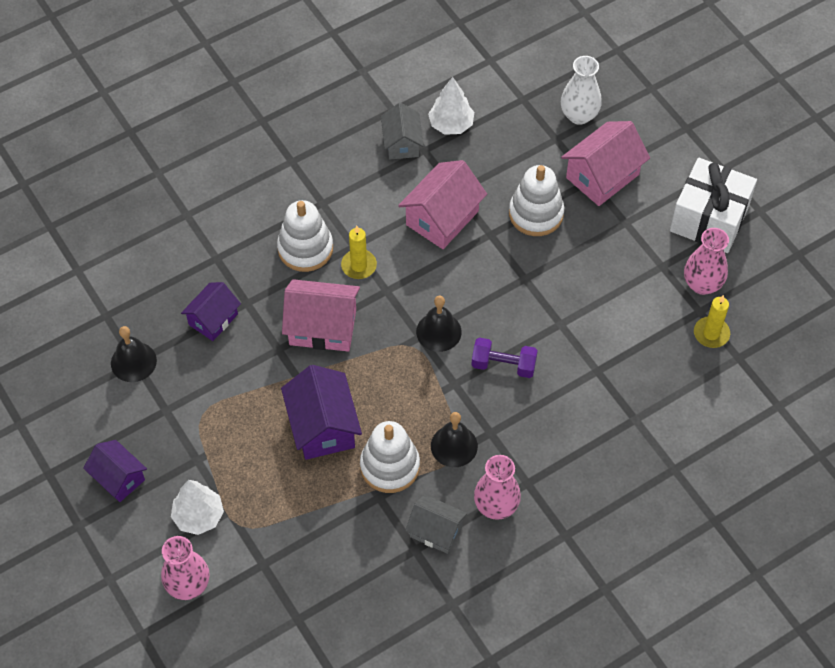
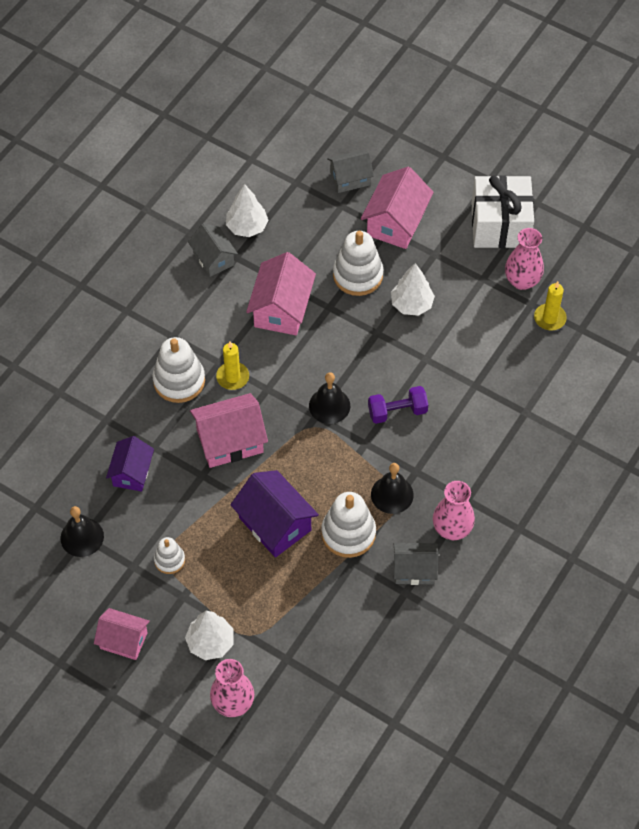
camera: 25 degrees left, 0 degrees up
purple house [83,440,147,502] -> pink house [94,608,150,660]
white vase [561,56,602,125] -> grey house [327,150,374,193]
none -> white stacking toy [154,537,185,574]
none -> white tree [391,263,435,316]

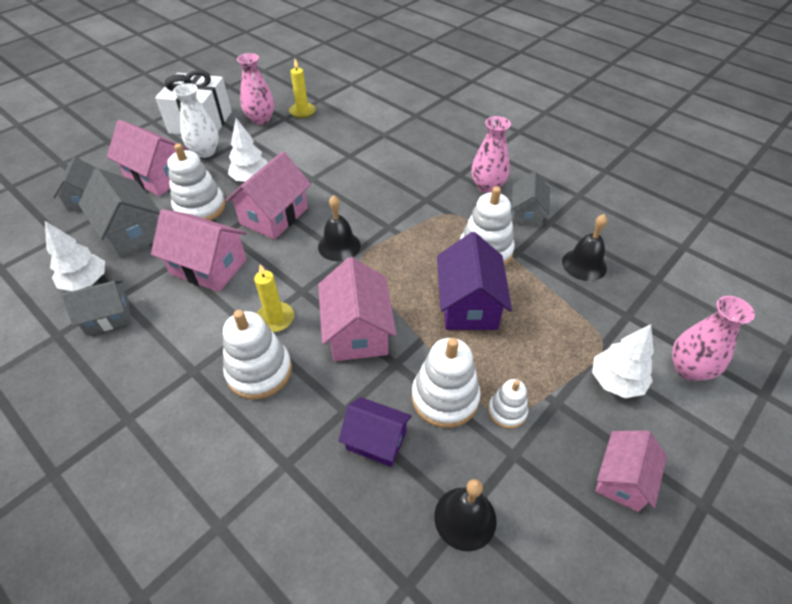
camera: 80 degrees left, 10 degrees down
purple house [230,470,319,557] -> purple house turned 60 degrees counterclockwise [437,232,512,330]
purple dumbbell [368,386,428,424] -> none
black bell [371,463,414,514] -> black bell moved to [562,214,607,281]
none -> grey house [79,168,160,258]
none -> white vase [173,83,219,158]
none -> pink house [225,151,311,240]
none -> white stacking toy [412,338,481,428]

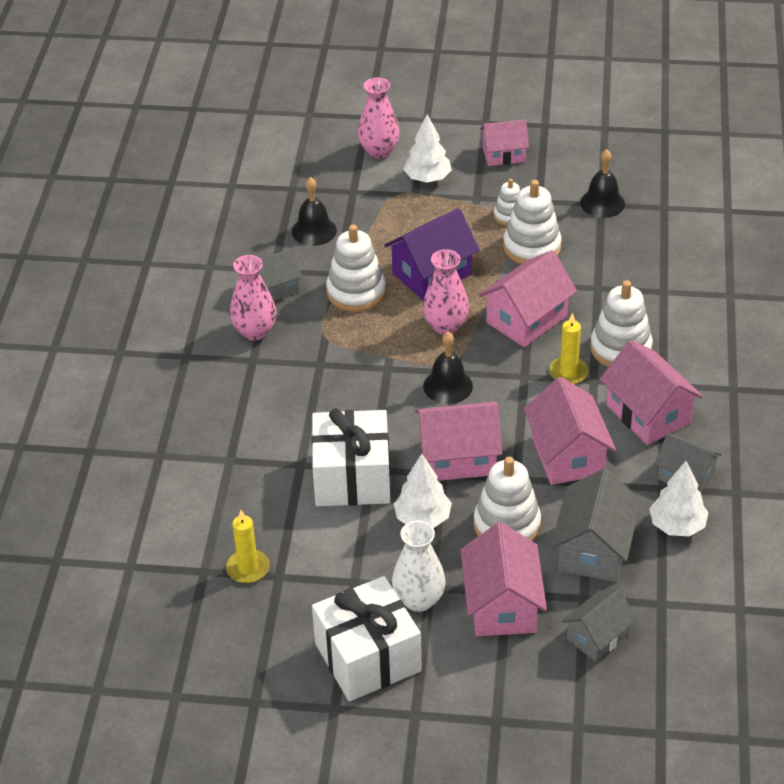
camera: 125 degrees left, 5 degrees down
pink vase [237,53,274,125] -> pink vase moved to [423,249,469,335]
purple house [338,397,412,467] -> none
none -> white gift [311,409,390,506]
none -> pink house [600,340,703,445]

